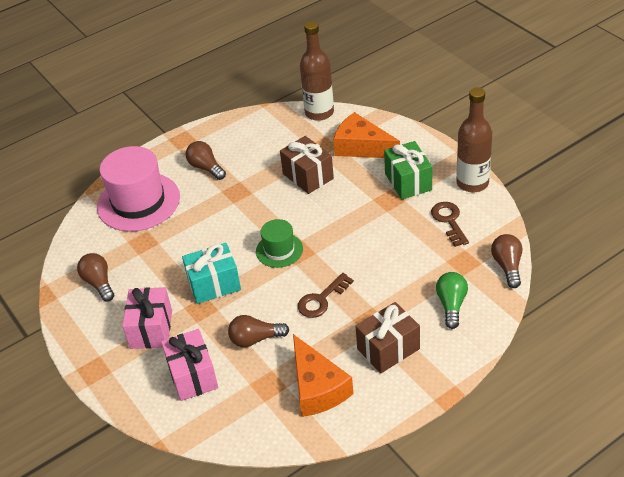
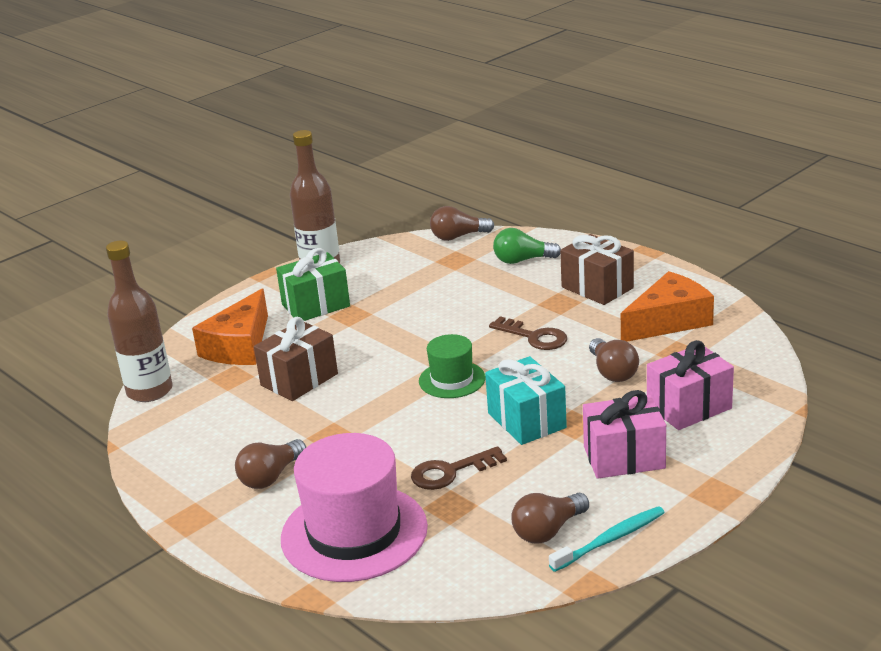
camera: 100 degrees left, 15 degrees down
brown key [431,202,469,247] -> brown key moved to [411,446,507,490]
none -> turquoise toothbrush [549,506,665,572]

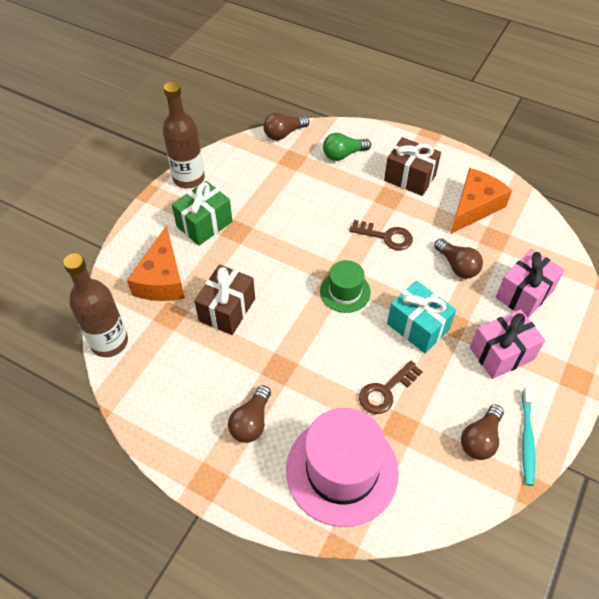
camera: 20 degrees left, 25 degrees up
turquoise toothbrush [549,506,665,572] -> turquoise toothbrush turned 150 degrees clockwise [522,387,535,486]

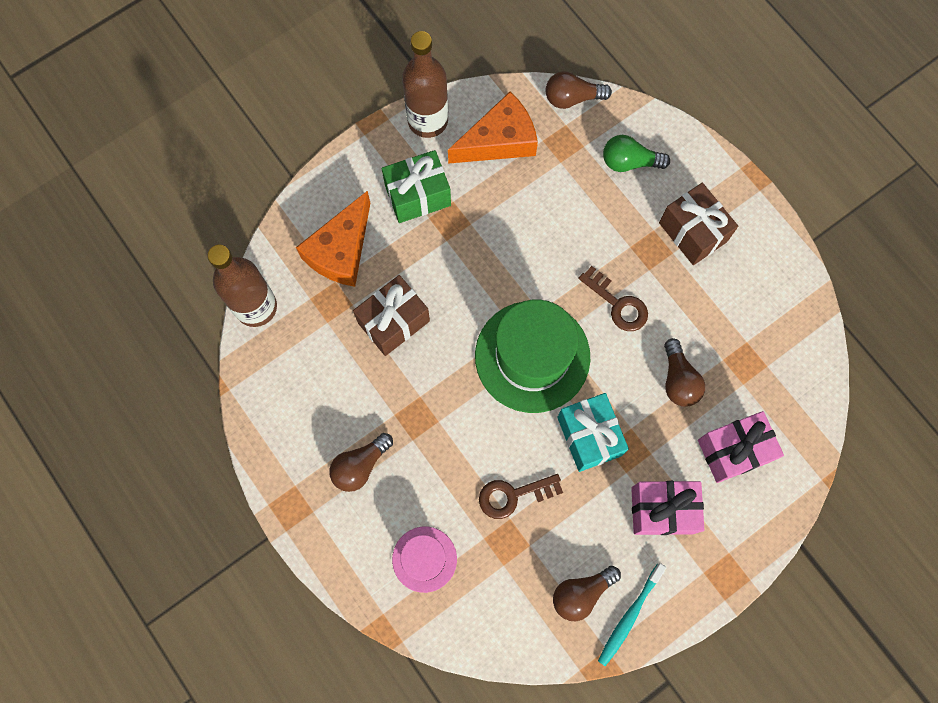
camera: 25 degrees right, 20 degrees up
pink hat [286,408,399,527] -> pink hat [392,527,457,593], size x0.53
green hat [320,260,371,313] -> green hat [475,300,590,413], size x1.88
orange cheese [451,168,512,234] -> orange cheese moved to [448,92,538,164]

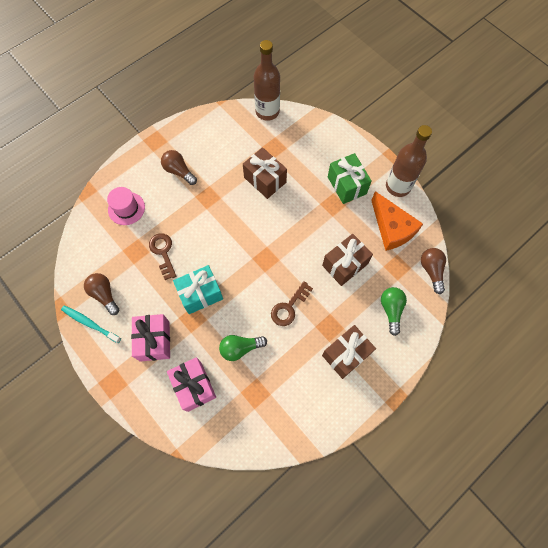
camera: 85 degrees right, 5 degrees down
orange cheese [296,191,370,287] -> none
green hat [475,300,590,413] -> none
brown light bulb [664,338,705,407] -> green light bulb [219,335,267,361]
none -> brown gift [322,234,373,286]

